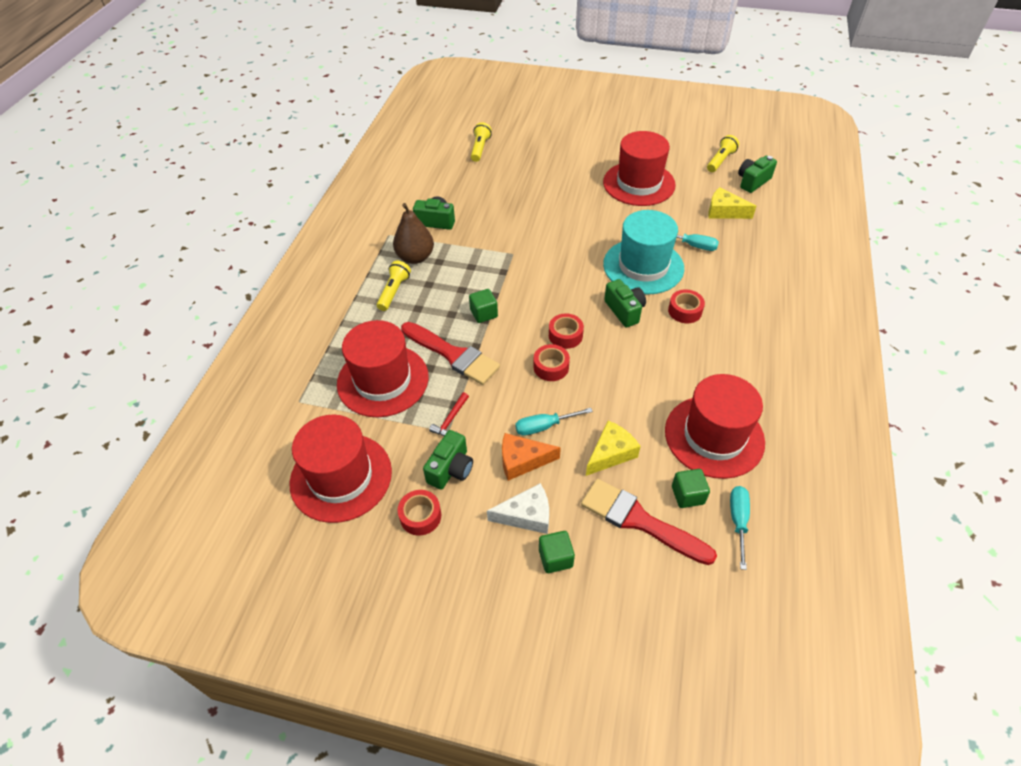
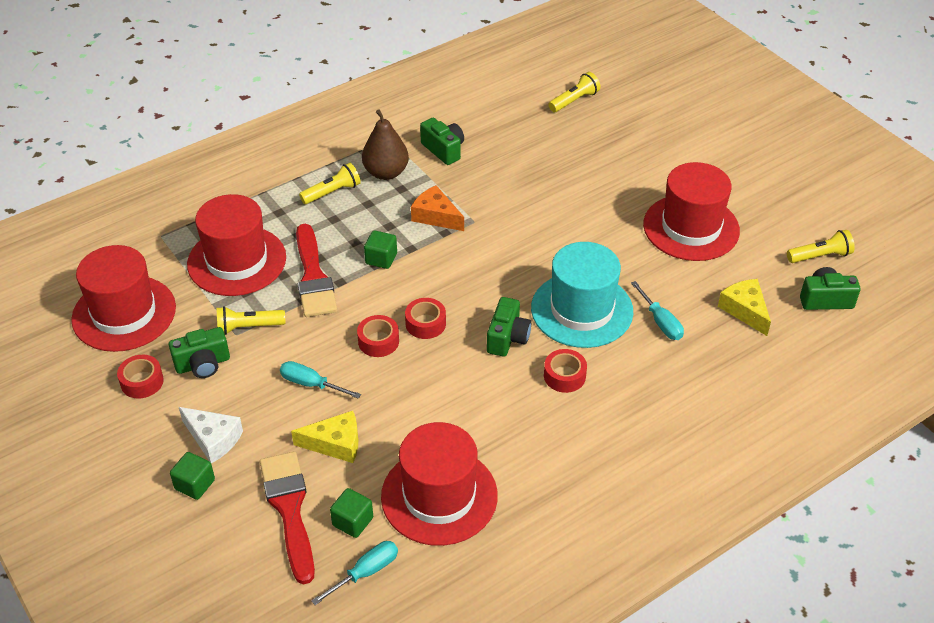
camera: 40 degrees right, 5 degrees down
red hammer [429,392,469,436] -> yellow flashlight [217,306,285,335]
orange cheese [502,433,561,481] -> orange cheese moved to [411,185,464,231]

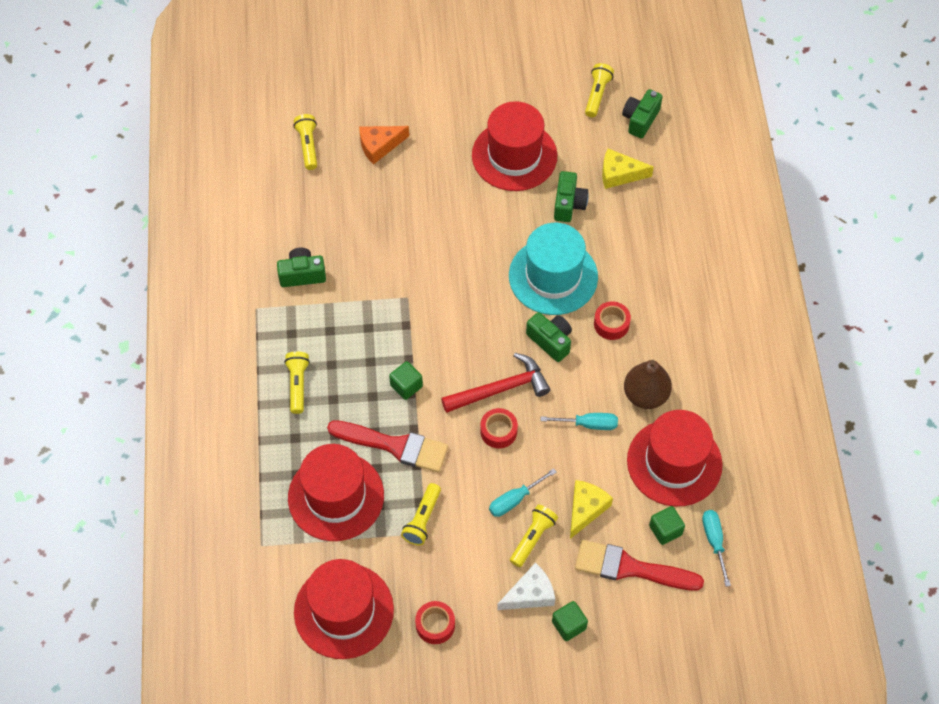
camera: 60 degrees left, 15 degrees up
green camera [169,327,230,378] -> green camera moved to [554,171,589,222]
brown pear [362,109,409,180] -> brown pear moved to [624,360,672,409]
red tape [405,298,446,339] -> red hammer [441,353,550,413]
orange cheese [411,185,464,231] -> orange cheese moved to [359,126,409,165]
turquoise screwdriver [631,281,684,340] -> turquoise screwdriver moved to [540,413,618,430]
none -> yellow flashlight [510,505,558,567]

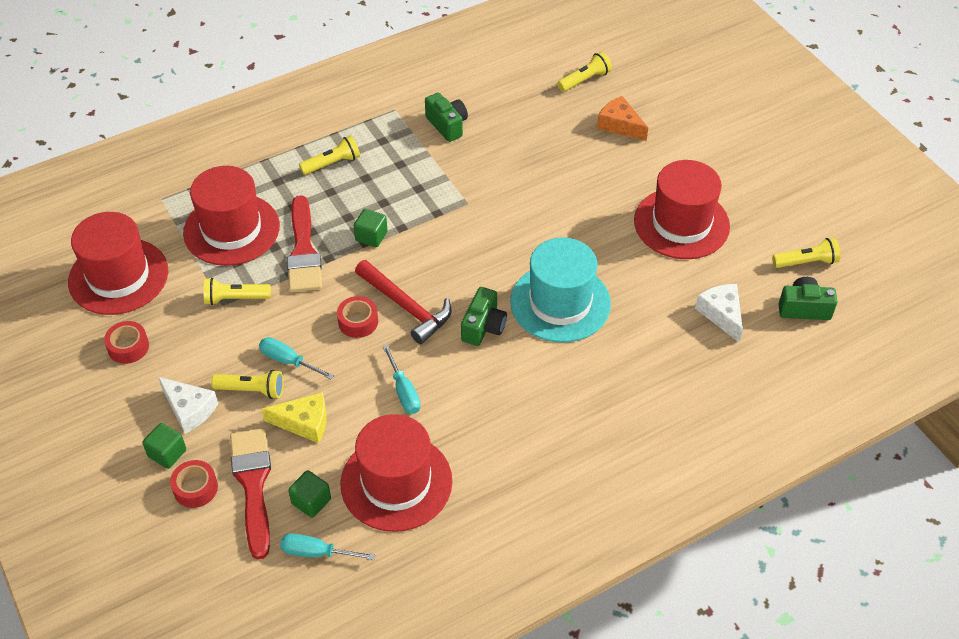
camera: 65 degrees right, 10 degrees down
green camera [554,171,589,222] -> none
red tape [594,301,631,340] -> red tape moved to [170,460,218,508]
yellow cheese [602,148,654,189] -> white cheese [695,284,743,343]
brown pear [624,360,672,409] -> none
turquoise screwdriver [702,510,731,587] -> turquoise screwdriver turned 135 degrees counterclockwise [280,533,375,560]

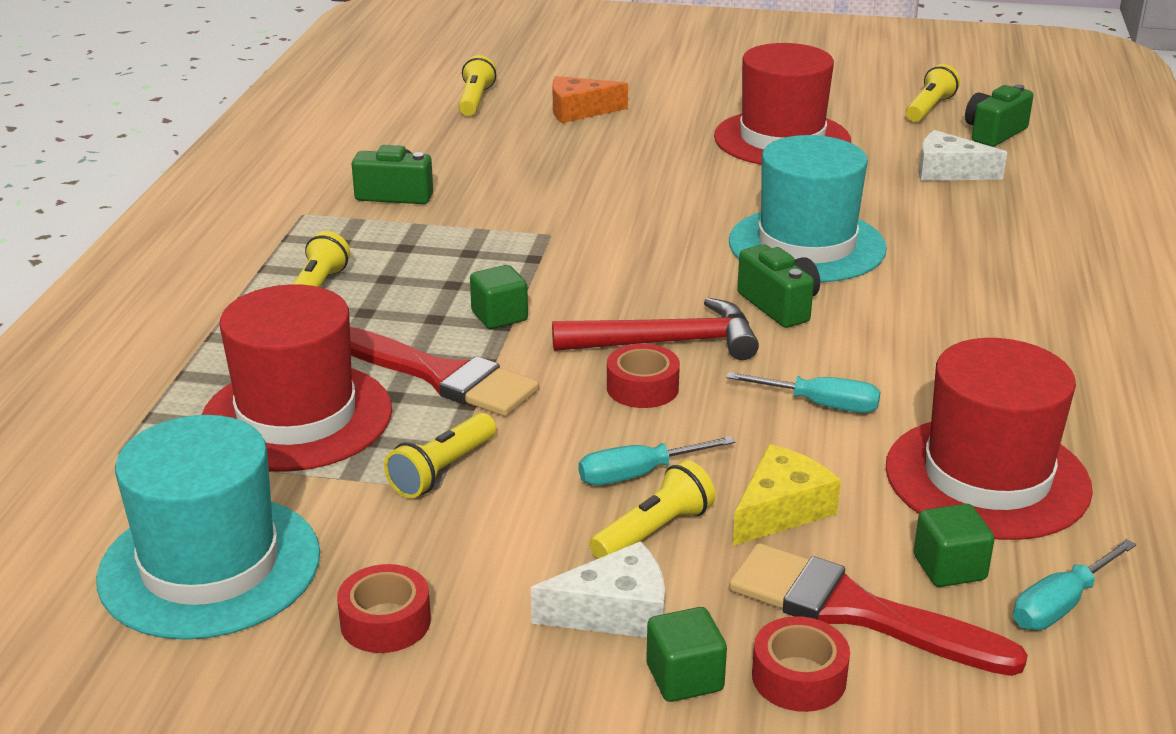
camera: 50 degrees left, 20 degrees down
red hat [68,212,168,315] -> turquoise hat [96,415,320,640]

